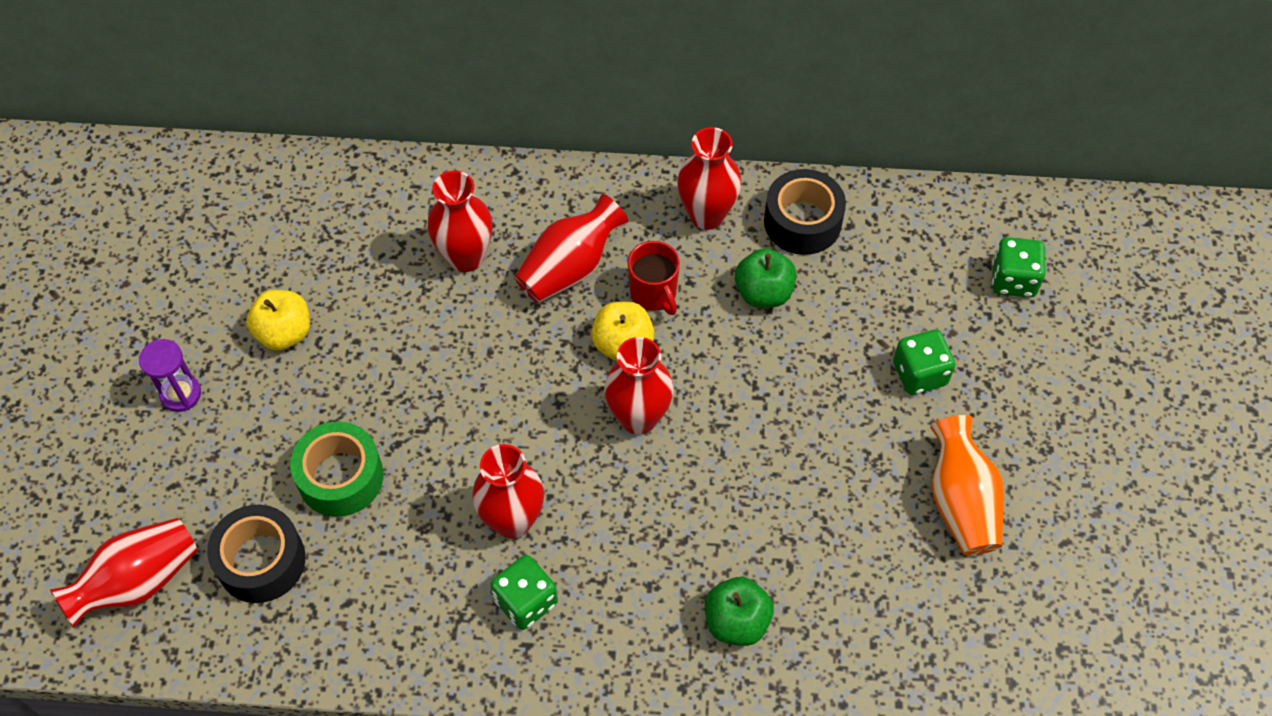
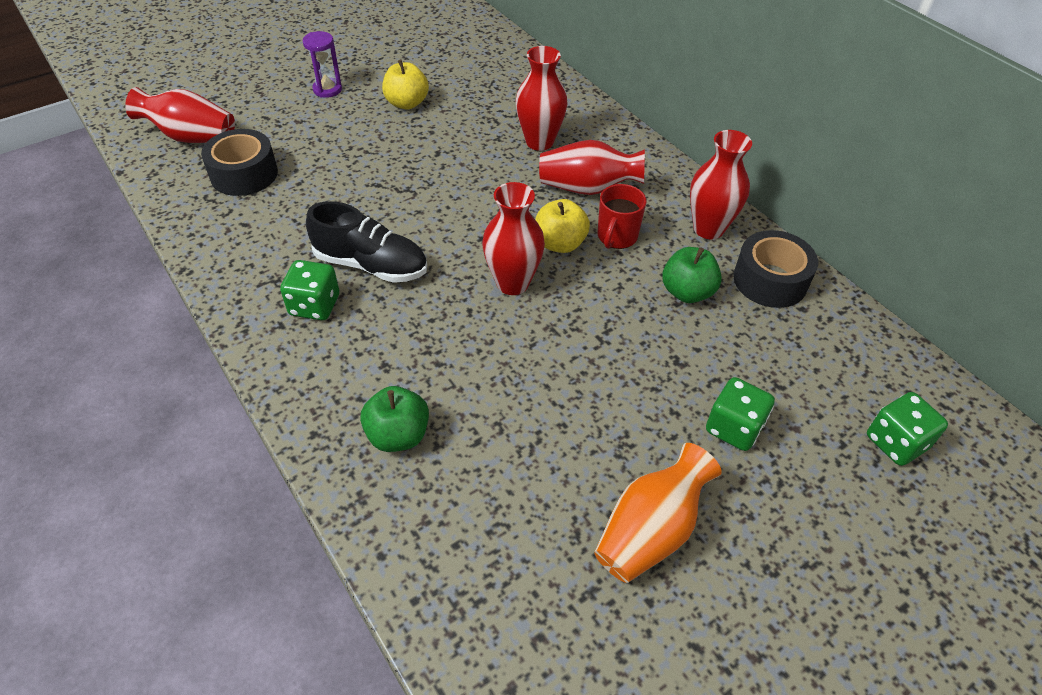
camera: 50 degrees right, 10 degrees down
green tape [290,421,383,517] -> none
red vase [472,444,544,539] -> black shoe [306,201,427,283]

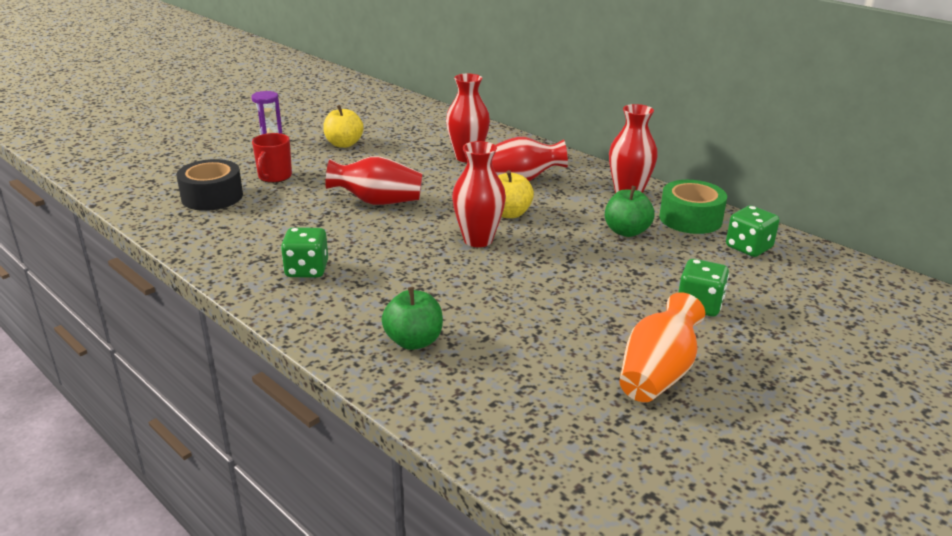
camera: 10 degrees left, 20 degrees down
red vase [125,87,235,143] -> red vase moved to [325,156,423,205]
black shoe [306,201,427,283] -> none
red mug [597,184,646,249] -> red mug moved to [252,133,292,183]
black tape [733,230,818,308] -> green tape [659,180,727,234]
green dice [867,392,948,466] -> green dice moved to [726,206,780,257]

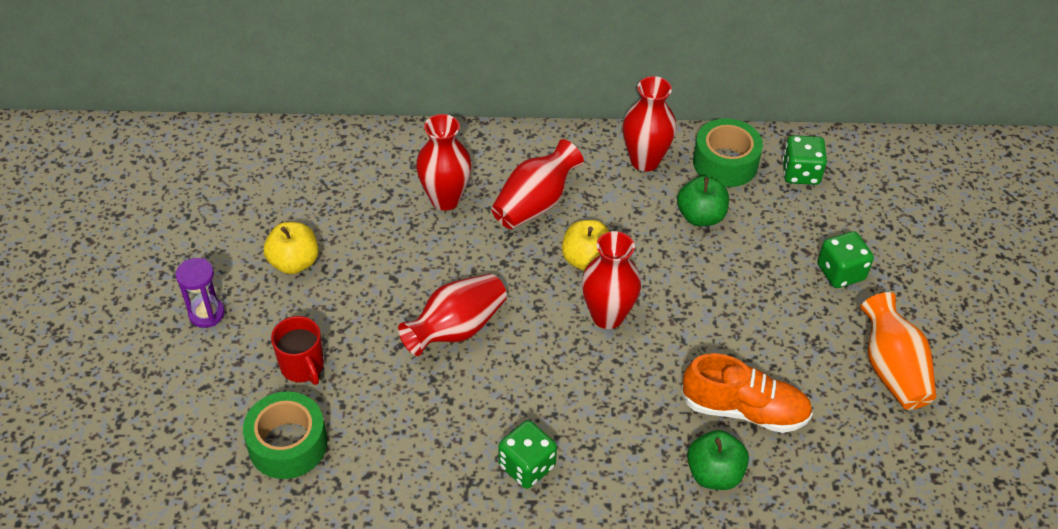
camera: 45 degrees left, 20 degrees up
black tape [176,159,243,211] -> green tape [243,392,327,479]
none -> orange shoe [681,353,813,433]

